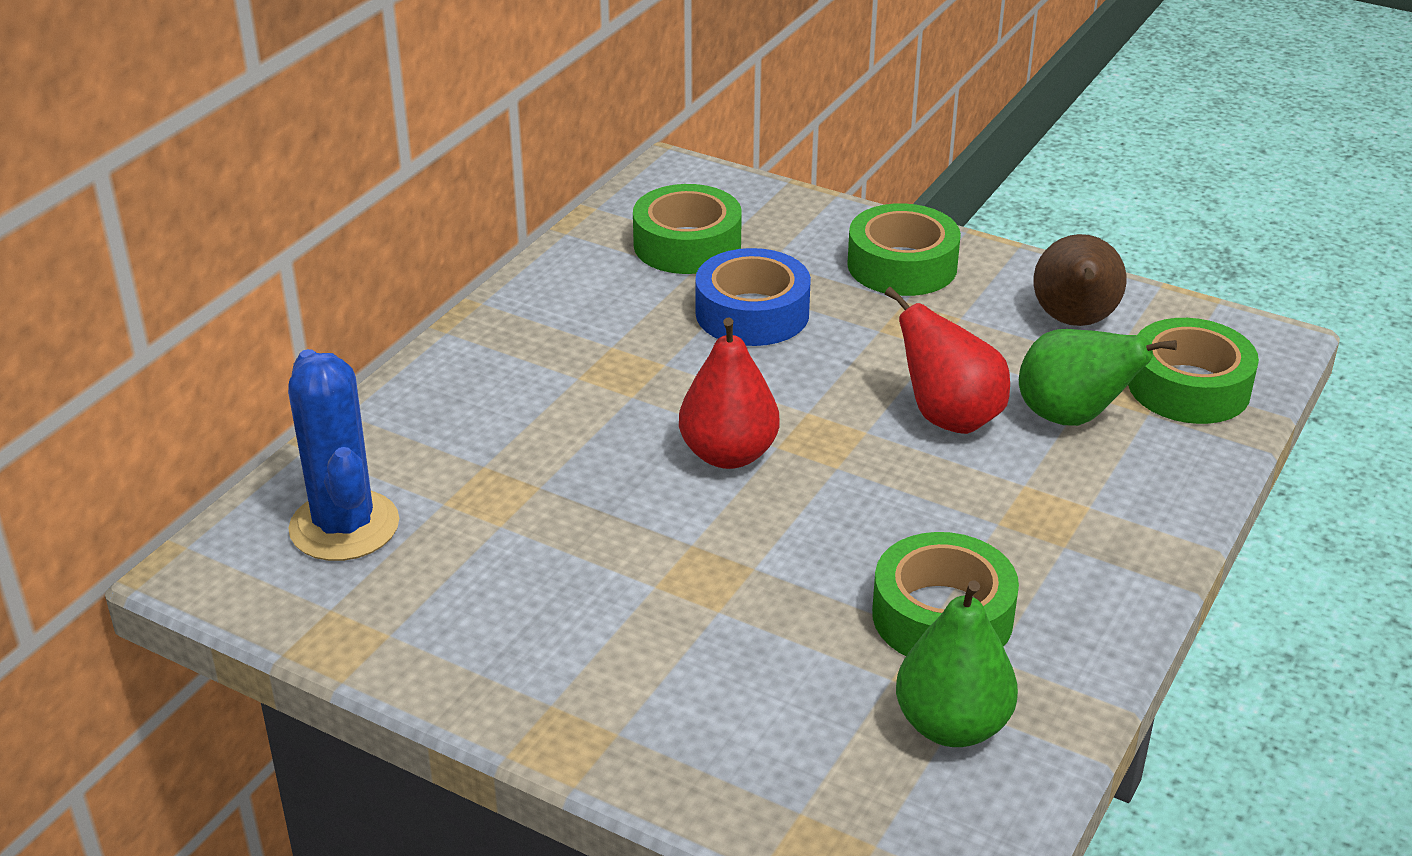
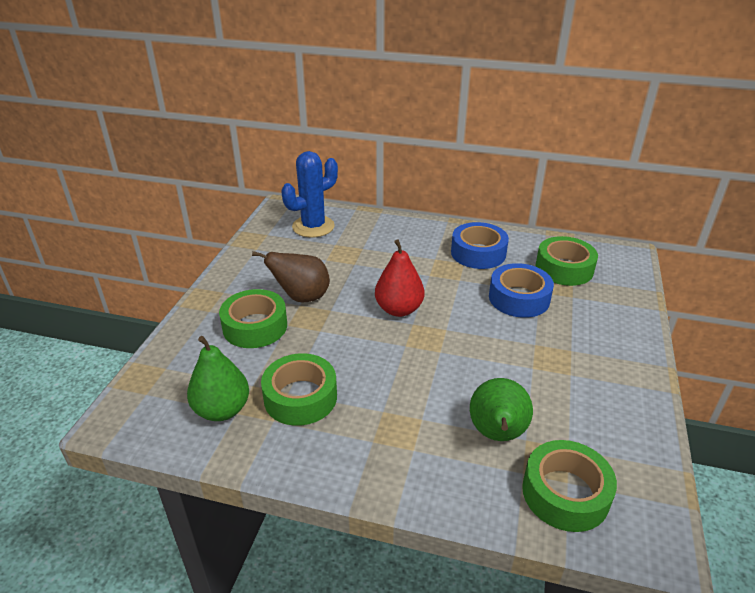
camera: 75 degrees right, 0 degrees up
green tape [847,203,961,296] -> green tape moved to [219,289,287,348]
red pear [885,287,1010,434] -> none
brown pear [1033,234,1126,326] -> brown pear moved to [252,251,330,303]
none -> blue tape [451,222,509,269]

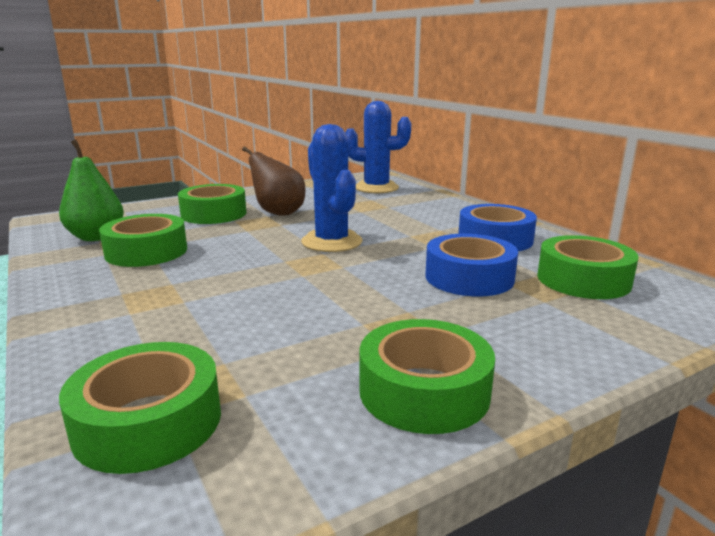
camera: 45 degrees right, 15 degrees down
red pear [375,239,424,317] -> blue cactus [301,124,363,252]
green pear [470,378,533,441] -> none
none -> green tape [359,319,495,434]

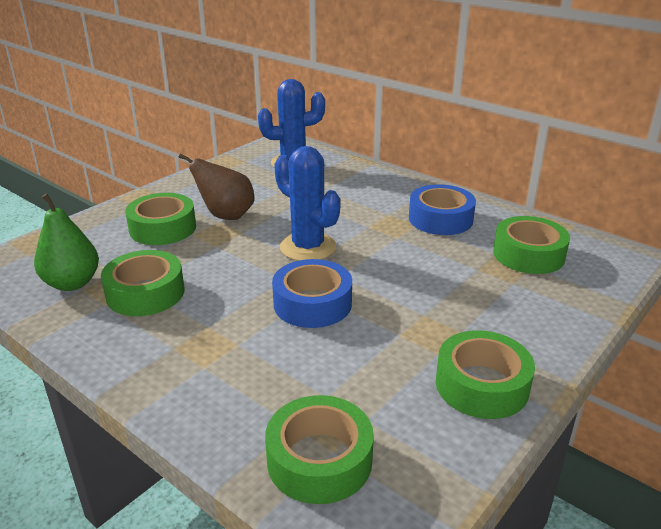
camera: 20 degrees left, 10 degrees up
blue tape [425,234,518,296] -> blue tape moved to [272,259,352,328]

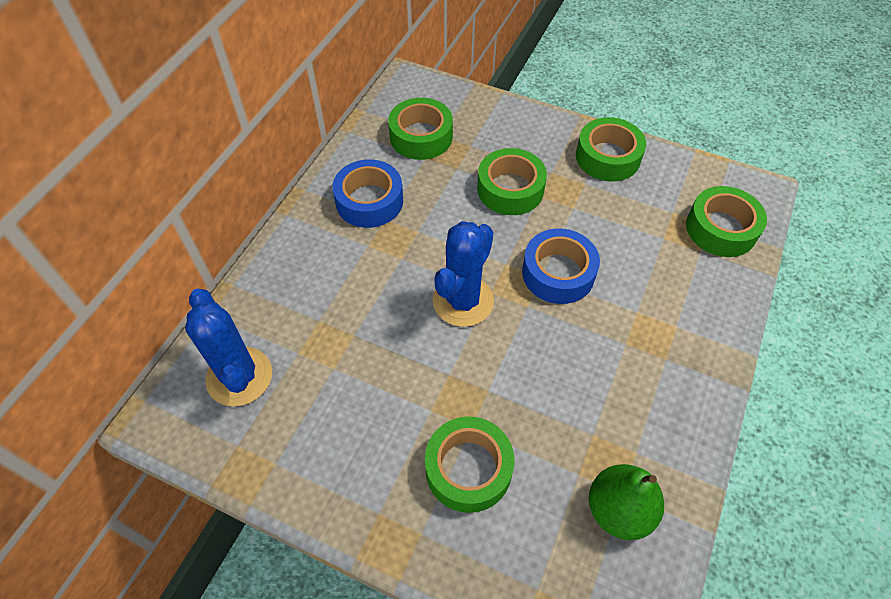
camera: 105 degrees left, 25 degrees up
green tape [101,250,184,316] -> green tape moved to [477,148,547,215]
brown pear [179,153,254,220] -> none

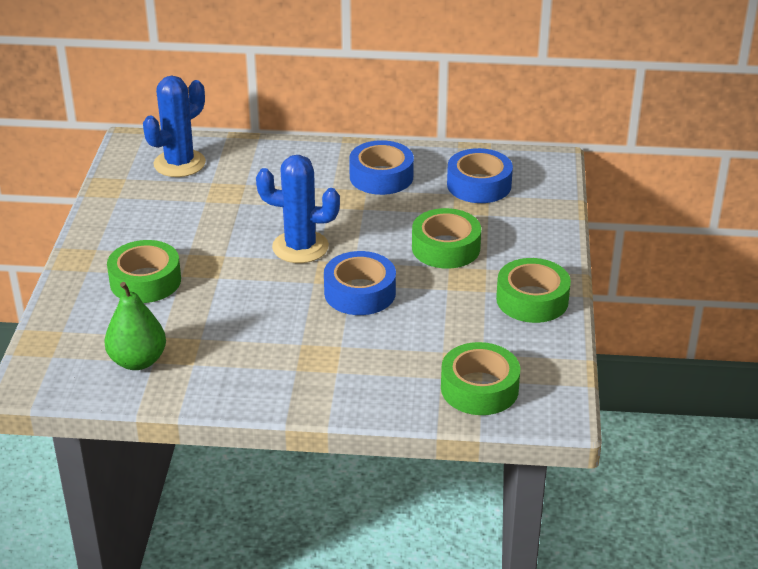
camera: 70 degrees right, 20 degrees down
green tape [388,98,453,160] -> blue tape [447,148,513,203]

